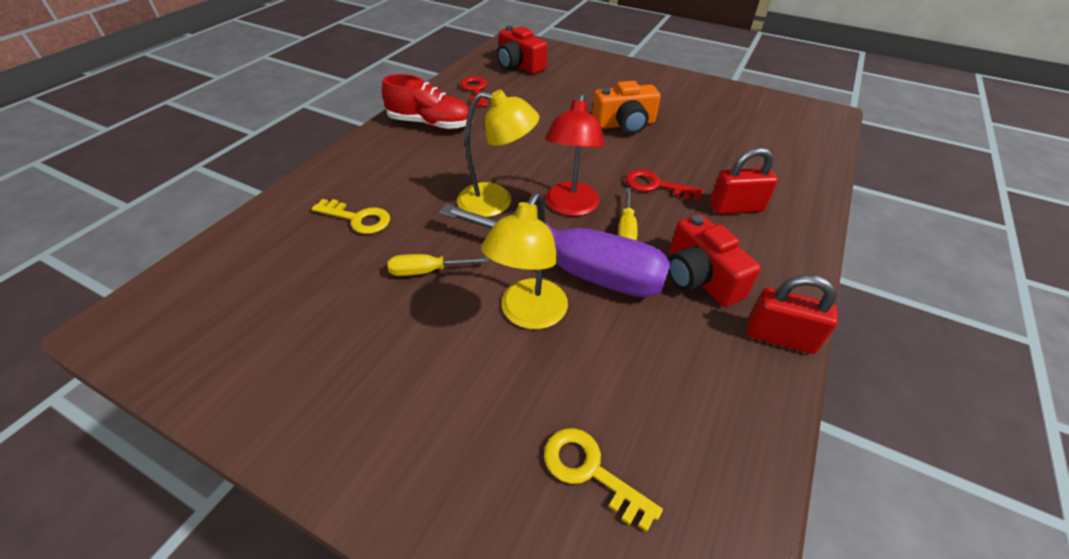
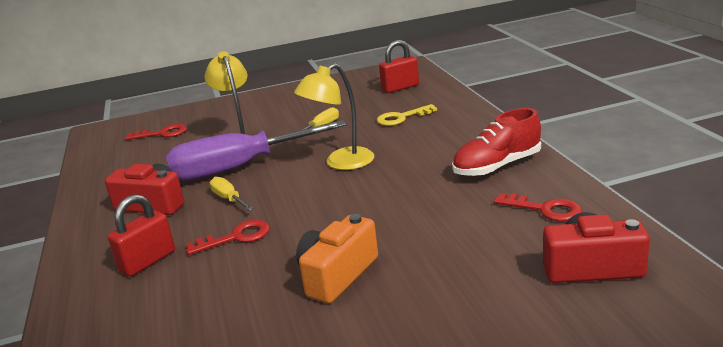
camera: 140 degrees right, 20 degrees down
yellow key [544,428,663,532] -> red key [125,124,187,140]
red lamp [545,93,605,216] -> none
red padlock [747,274,838,354] -> red padlock moved to [379,40,419,93]

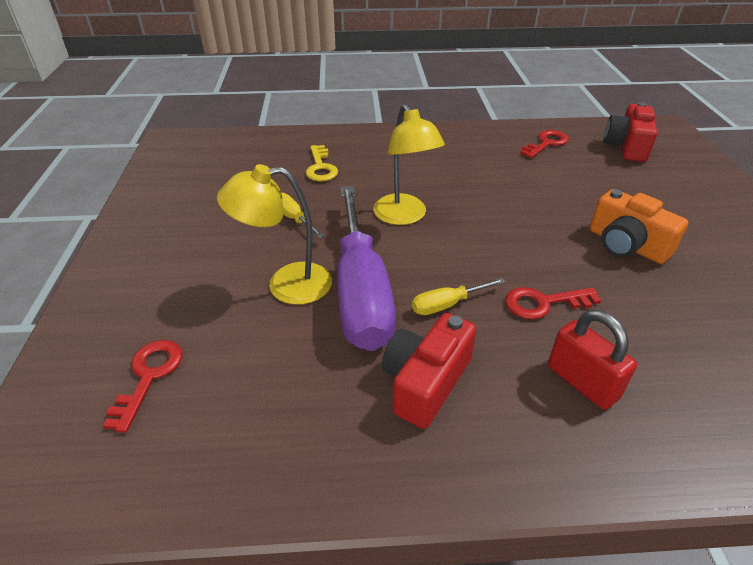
camera: 80 degrees left, 15 degrees up
red key [186,220,270,255] -> red key turned 90 degrees counterclockwise [505,287,601,319]
red padlock [379,40,419,93] -> none
red shoe [452,108,541,177] -> none

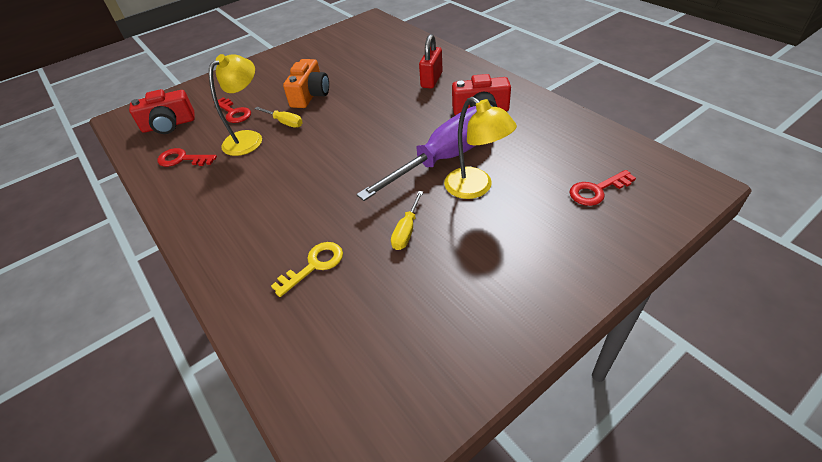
camera: 120 degrees left, 5 degrees up
yellow lamp [373,104,445,225] -> yellow lamp moved to [209,54,262,156]
yellow screwdriver [412,278,506,315] -> yellow screwdriver moved to [255,107,303,128]
red key [505,287,601,319] -> red key moved to [218,97,251,123]

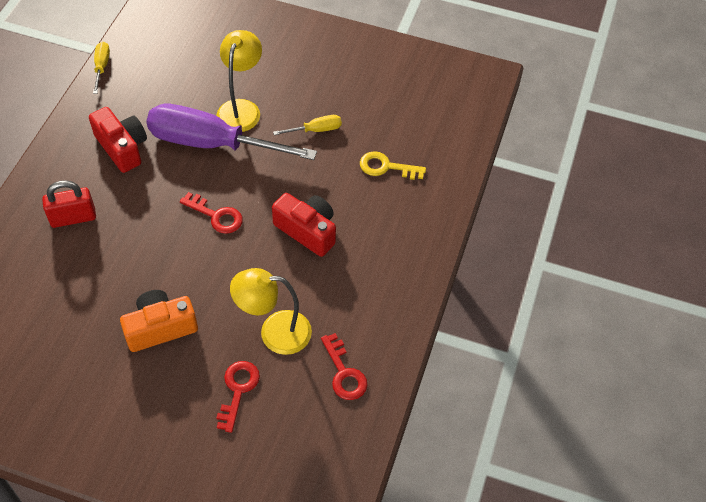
camera: 130 degrees left, 10 degrees up
red camera [129,89,195,134] -> red camera moved to [272,193,336,257]
yellow screwdriver [255,107,303,128] -> yellow screwdriver moved to [93,42,110,94]
red key [569,170,636,206] -> red key moved to [180,192,243,234]

